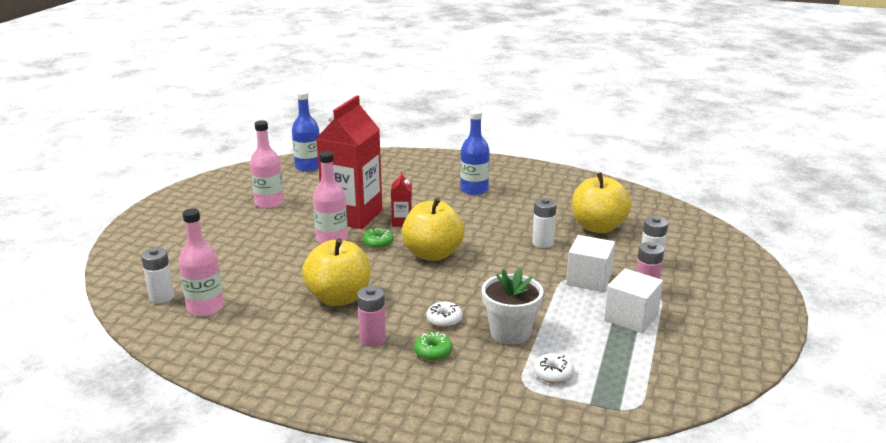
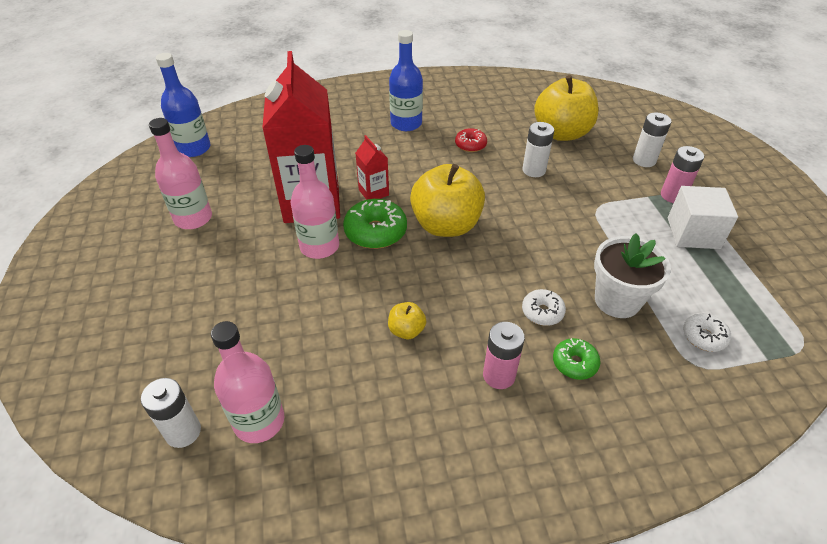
camera: 30 degrees left, 20 degrees up
yellow apple [302,238,371,306] -> yellow apple [388,302,426,339], size x0.45
green donut [363,228,394,249] -> green donut [343,199,407,249], size x1.68
white cube [566,235,615,292] -> none
none -> red donut [455,128,487,152]

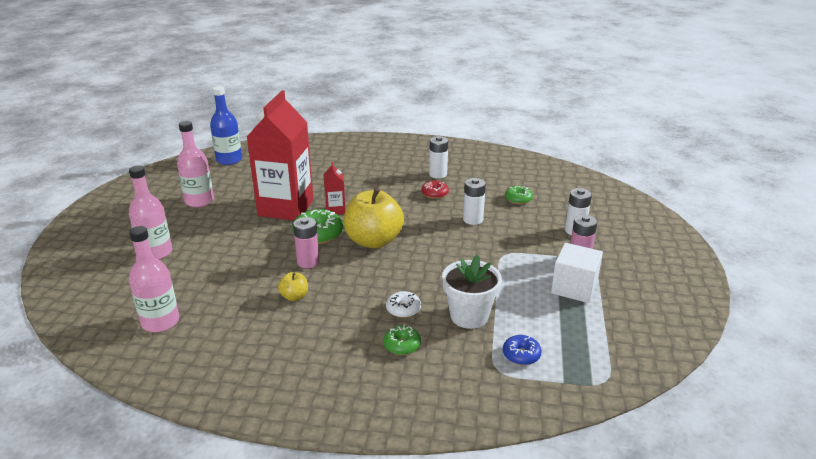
camera: 20 degrees right, 15 degrees down
white battery [141,378,201,448] -> white battery moved to [429,136,448,179]
pink bottle [291,145,339,259] -> pink bottle moved to [129,165,172,260]
blue bottle [389,30,423,131] -> none
pink battery [483,322,525,389] -> pink battery moved to [293,217,319,268]
yellow apple [534,75,598,141] -> green donut [505,186,533,204]
white donut [683,313,731,352] -> blue donut [503,335,542,365]

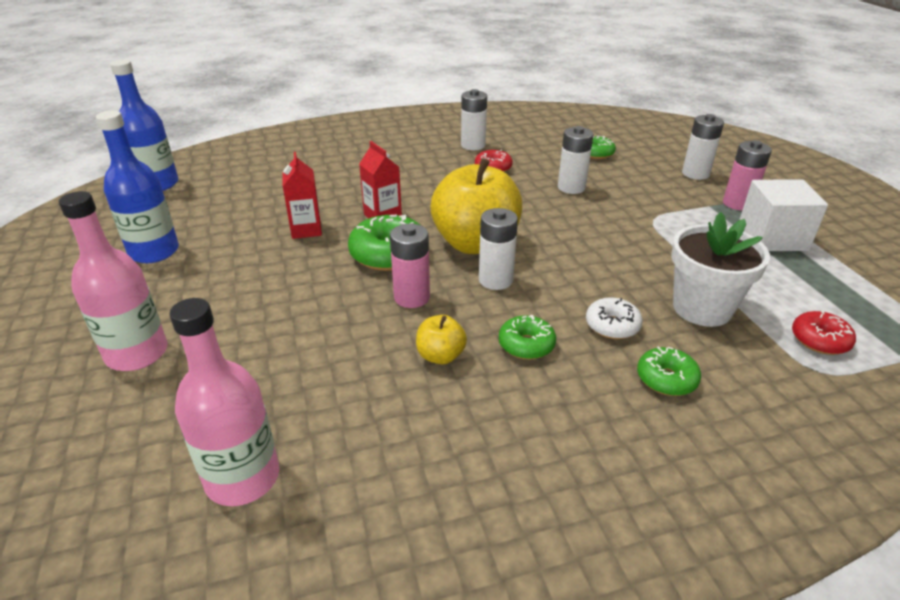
camera: 25 degrees left, 5 degrees up
pink bottle [177,121,214,207] -> blue bottle [96,110,179,263]
red carton [247,90,313,221] -> red carton [282,152,322,239], size x0.43
blue donut [503,335,542,365] -> red donut [792,310,856,355]
none -> white battery [479,208,518,290]
none -> green donut [499,315,556,360]

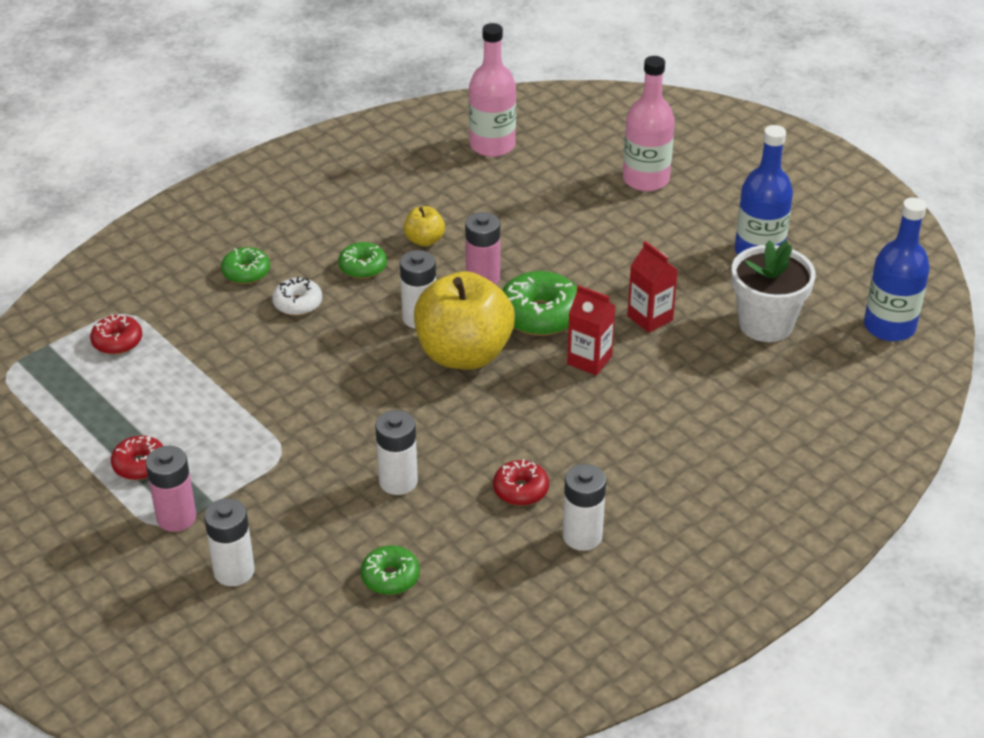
camera: 155 degrees right, 5 degrees up
white flower pot [671,212,770,327] -> white flower pot moved to [731,240,816,342]
white cube [739,180,828,251] -> red donut [111,436,163,480]

